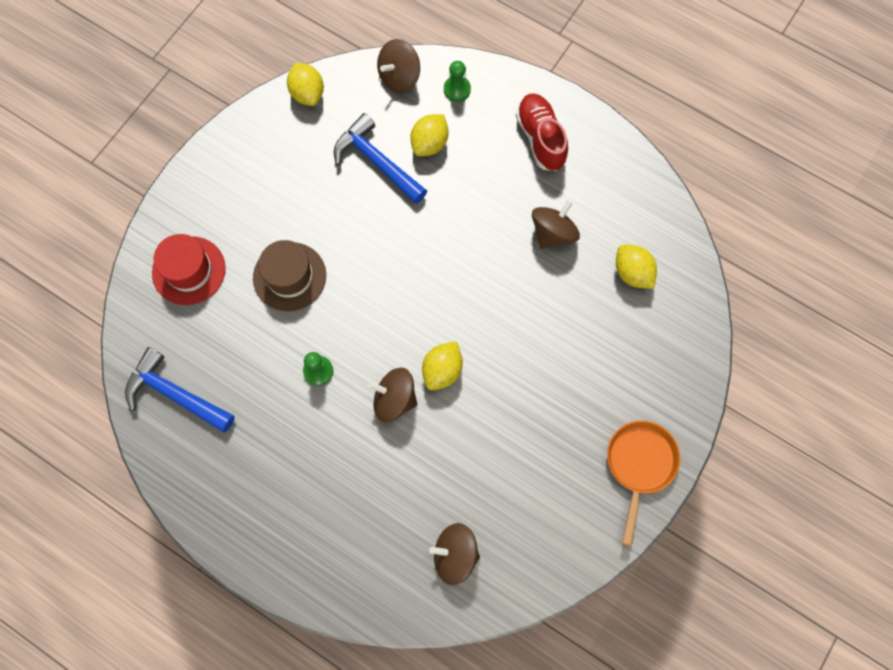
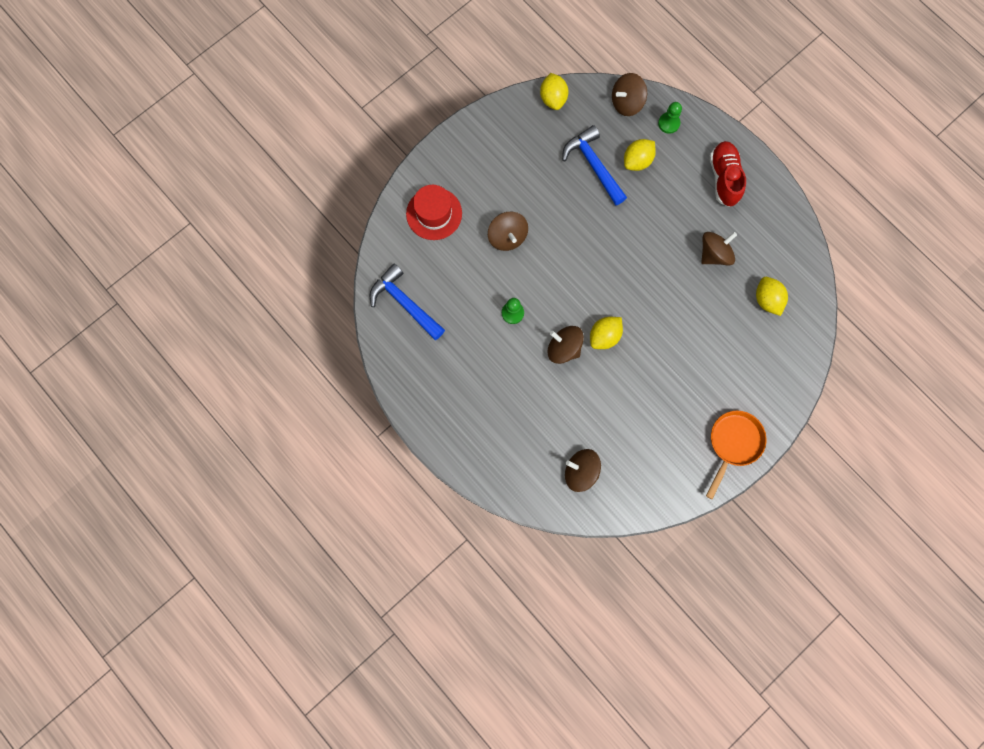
camera: 15 degrees right, 5 degrees up
brown hat [253,240,326,311] -> brown spinning top [488,212,528,251]

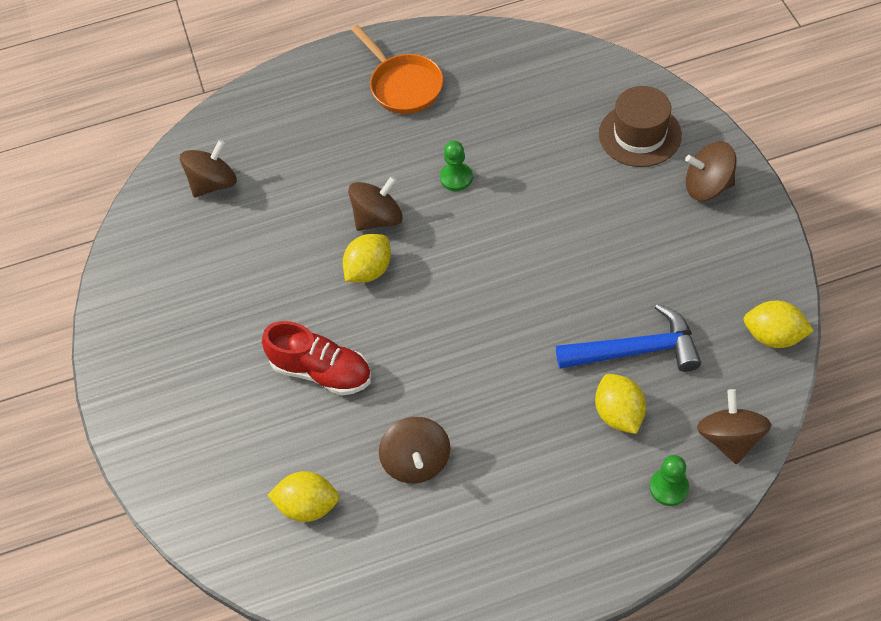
camera: 120 degrees right, 20 degrees down
blue hammer [370,264,445,340] -> none
red hat [406,185,462,240] -> brown hat [599,86,682,167]
brown spinning top [488,212,528,251] -> brown spinning top moved to [685,142,736,201]
yellow lemon [590,317,623,349] -> yellow lemon turned 60 degrees clockwise [343,234,391,283]
orange pan [706,411,766,499] -> orange pan moved to [351,25,443,114]
red shoe [710,141,746,207] -> red shoe moved to [262,321,371,396]

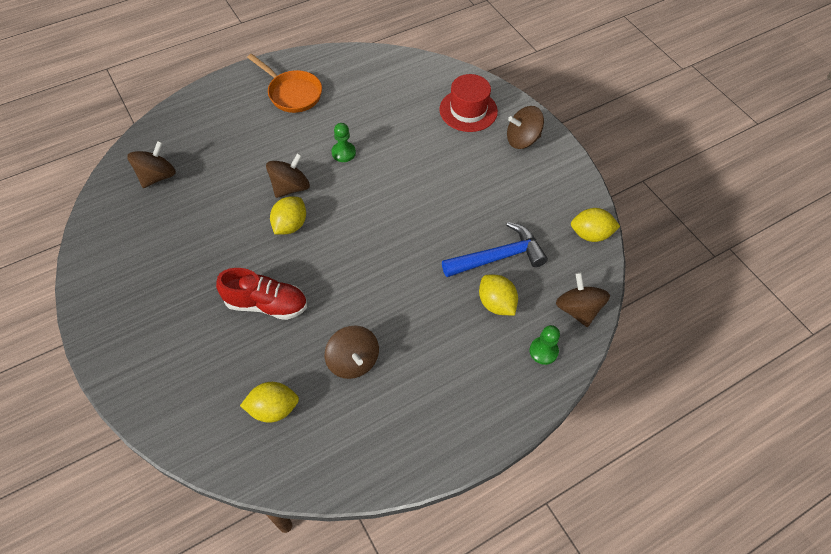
camera: 20 degrees left, 0 degrees up
brown hat [599,86,682,167] -> red hat [439,74,498,132]

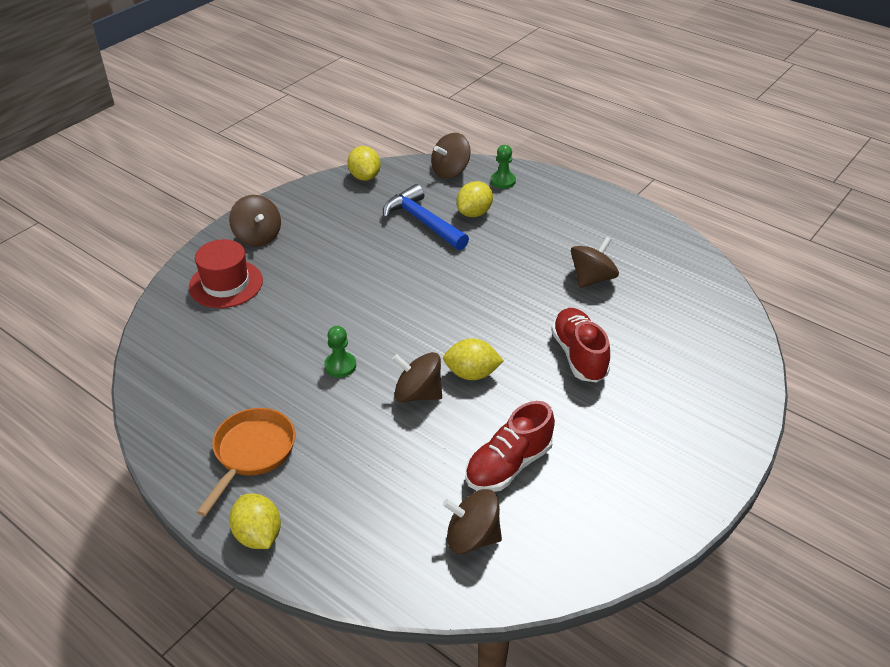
camera: 110 degrees left, 15 degrees down
yellow lemon [240,382,299,423] -> yellow lemon moved to [229,493,281,549]
none -> red shoe [465,401,555,492]

